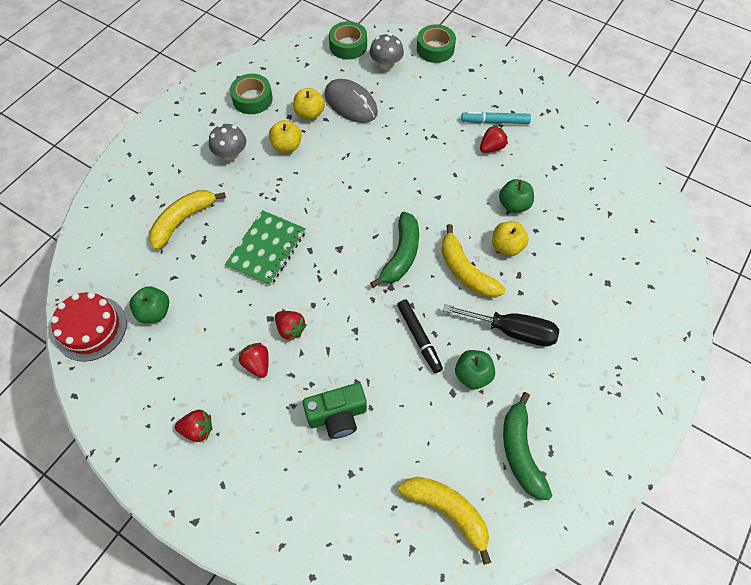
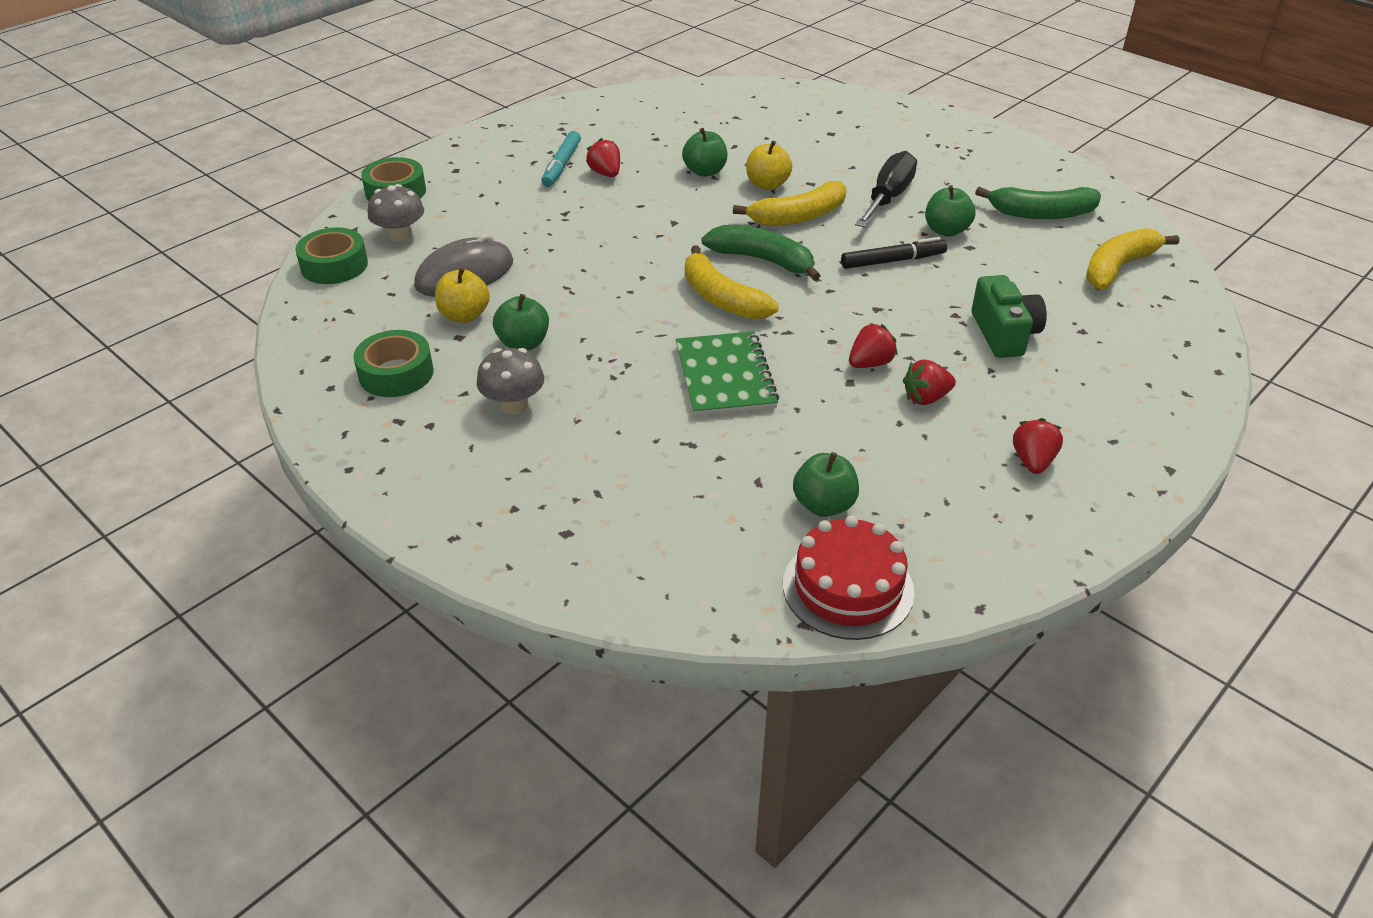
camera: 80 degrees left, 20 degrees down
yellow banana [149,190,226,250] -> yellow banana moved to [685,245,779,319]
green notebook [225,210,306,286] -> green notebook turned 45 degrees clockwise [675,331,779,417]
yellow apple [269,120,302,153] -> green apple [493,294,549,350]

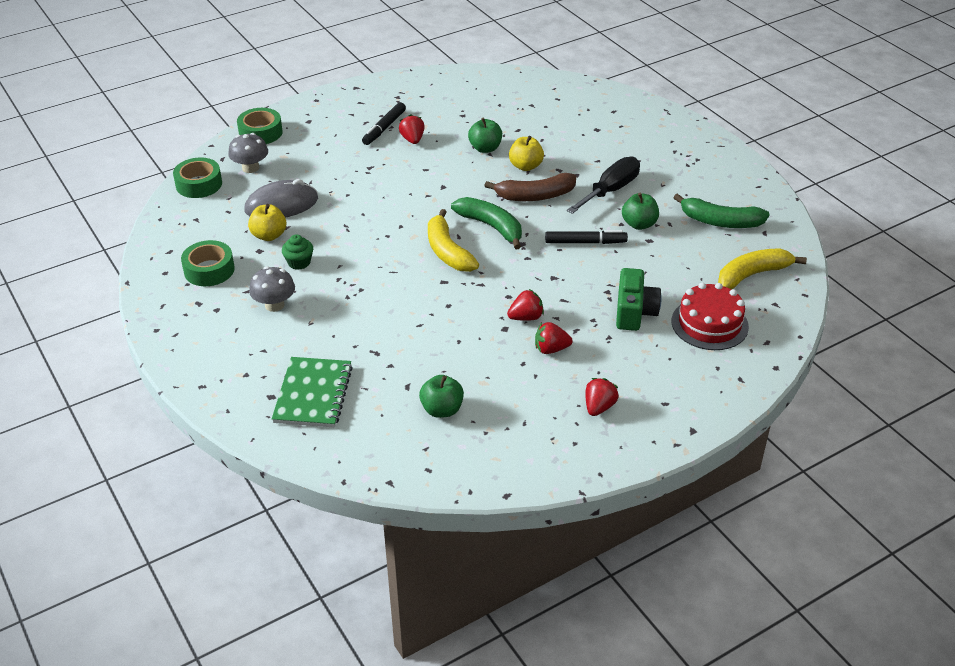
camera: 15 degrees right, 0 degrees up
green apple [493,294,549,350] -> green cupcake [282,234,313,270]
turquoise marker [541,131,581,187] -> black marker [362,102,406,145]
green notebook [675,331,779,417] -> green notebook moved to [272,357,353,428]
yellow banana [733,181,847,226] -> brown banana [484,173,576,201]
red cake [783,516,914,640] -> red cake moved to [672,283,749,350]

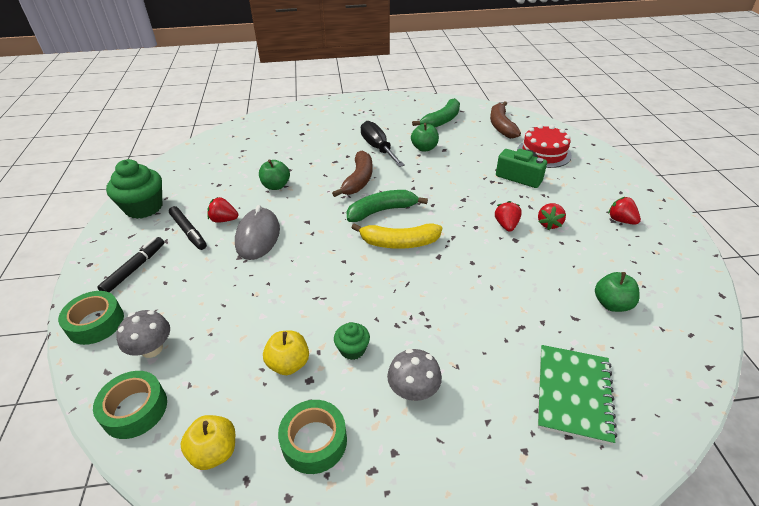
camera: 65 degrees left, 0 degrees up
grey mouse [244,179,318,218] -> grey mouse moved to [235,205,280,260]
green notebook [272,357,353,428] -> green notebook turned 75 degrees clockwise [538,345,617,445]
yellow apple [509,136,544,171] -> yellow apple moved to [181,415,235,470]
black marker [545,230,628,244] -> black marker moved to [97,237,164,293]
yellow banana [718,248,807,290] -> brown banana [490,101,521,138]
none -> green cupcake [106,159,162,219]

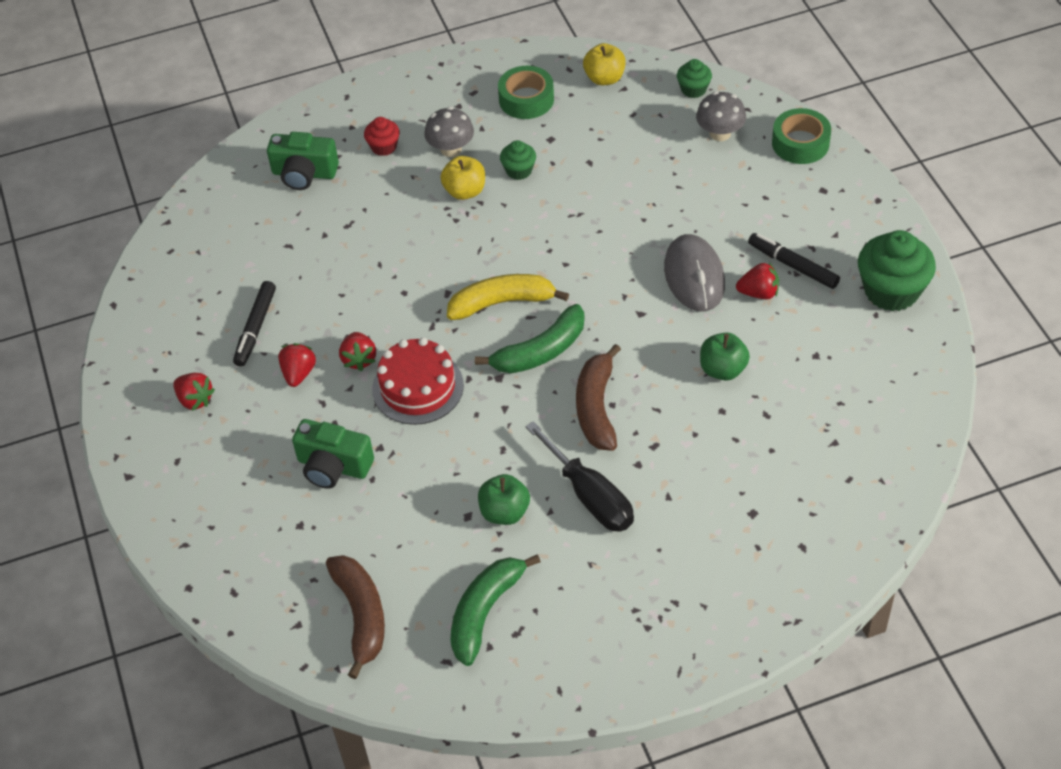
camera: 170 degrees right, 10 degrees up
green tape [93,371,167,439] -> green cupcake [677,59,712,98]
black marker [97,237,164,293] -> black marker moved to [233,281,276,367]
yellow apple [263,330,309,375] -> yellow apple moved to [440,156,485,200]
red cake [517,124,572,168] -> red cake moved to [372,337,464,425]
green notebook [538,345,617,445] -> green camera [267,132,339,190]
green apple [595,272,640,312] -> none
none -> red cupcake [364,117,400,156]

